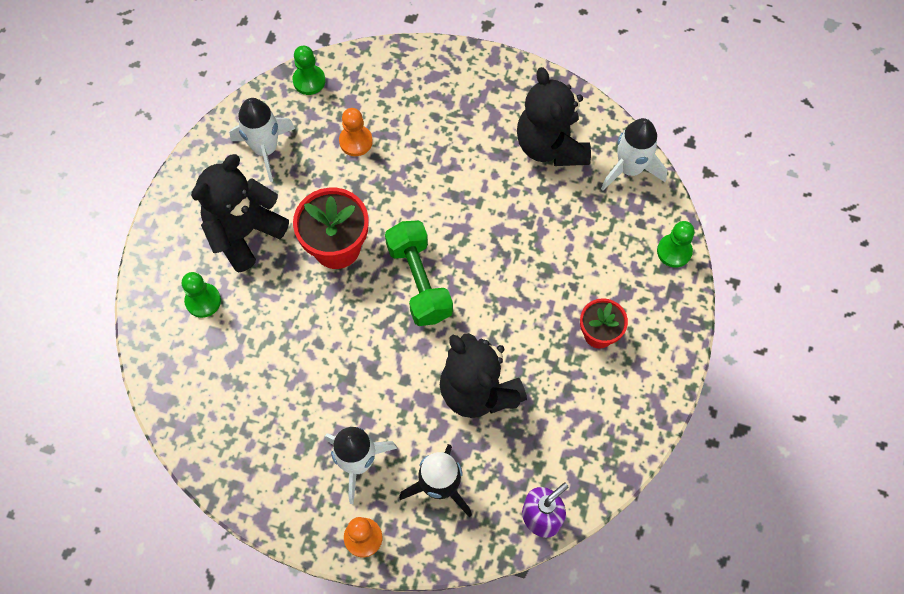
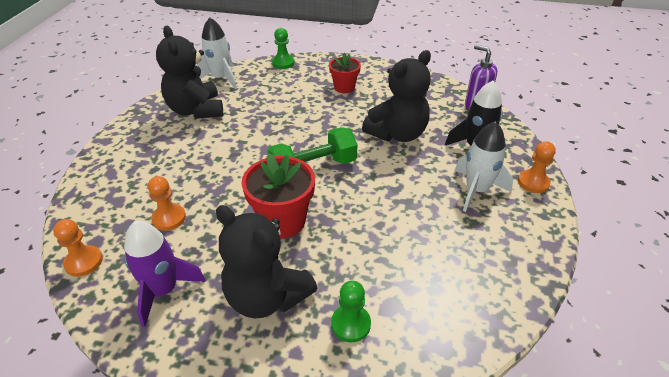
camera: 95 degrees left, 25 degrees down
white rocket [230,98,295,182] -> purple rocket [124,221,206,327]
green pawn [292,46,326,95] -> orange pawn [53,219,103,277]
black teddy bear [517,67,591,166] -> black teddy bear turned 90 degrees clockwise [156,26,223,119]

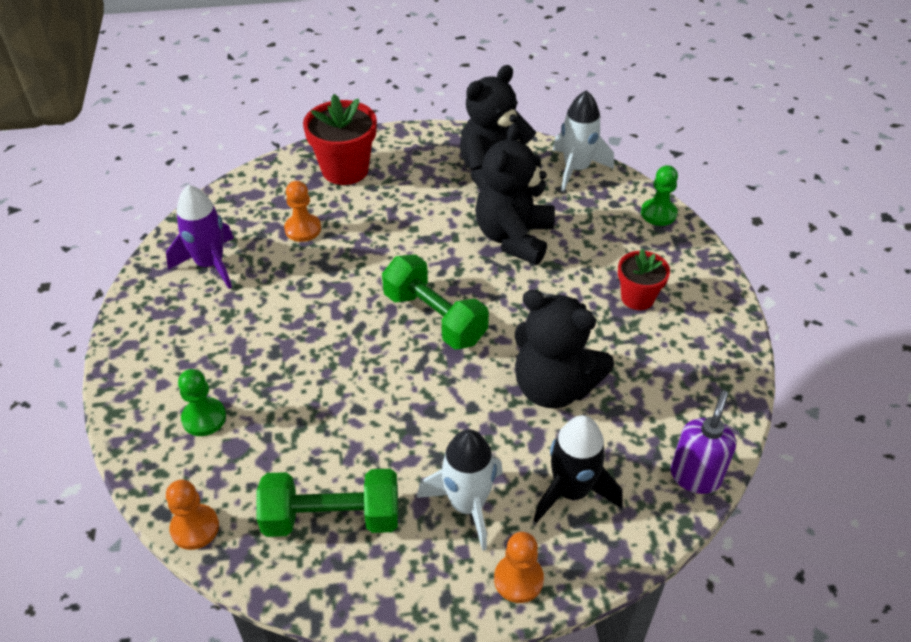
camera: 70 degrees right, 5 degrees up
orange pawn [53,219,103,277] -> orange pawn moved to [166,480,219,550]
black teddy bear [216,205,318,318] -> black teddy bear moved to [475,123,555,265]
red flower pot [241,153,315,238] -> red flower pot moved to [303,94,377,185]
none -> green dumbbell [256,469,398,537]

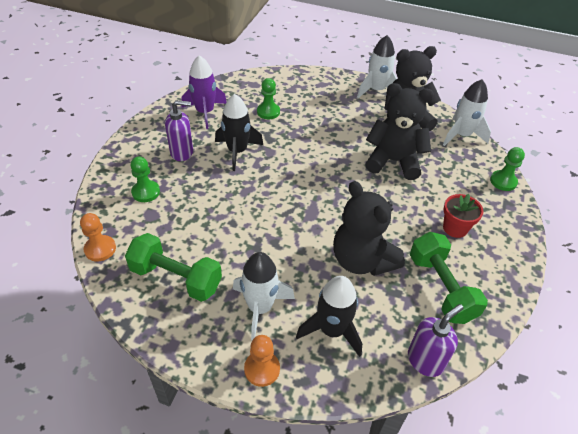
camera: 25 degrees right, 0 degrees up
orange pawn [284,181,321,242] -> green pawn [257,78,280,119]
red flower pot [303,94,377,185] -> none
green dumbbell [382,254,489,349] -> green dumbbell moved to [410,232,488,324]
black teddy bear [475,123,555,265] -> black teddy bear turned 60 degrees clockwise [365,83,434,180]
none -> purple soap dispenser [165,100,193,161]
none -> black rocket [215,94,263,171]
none -> white rocket [357,35,397,98]

